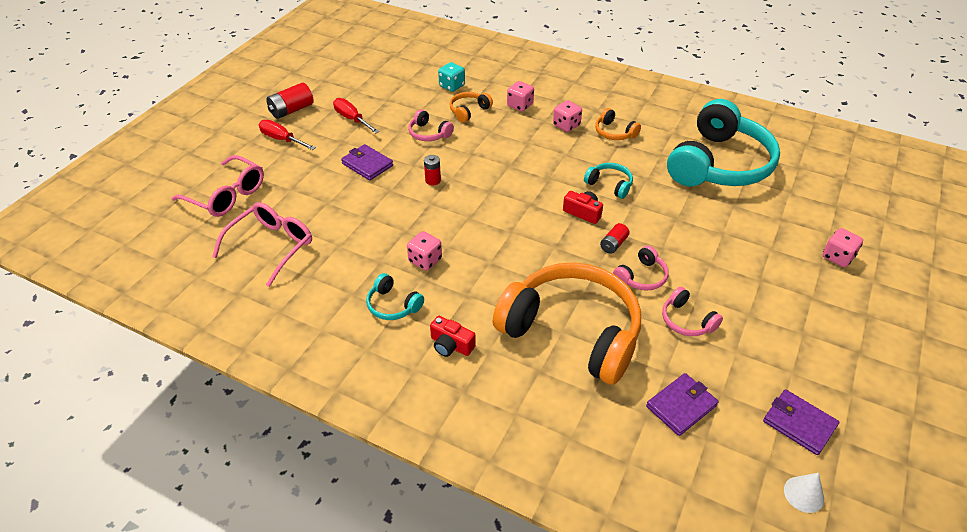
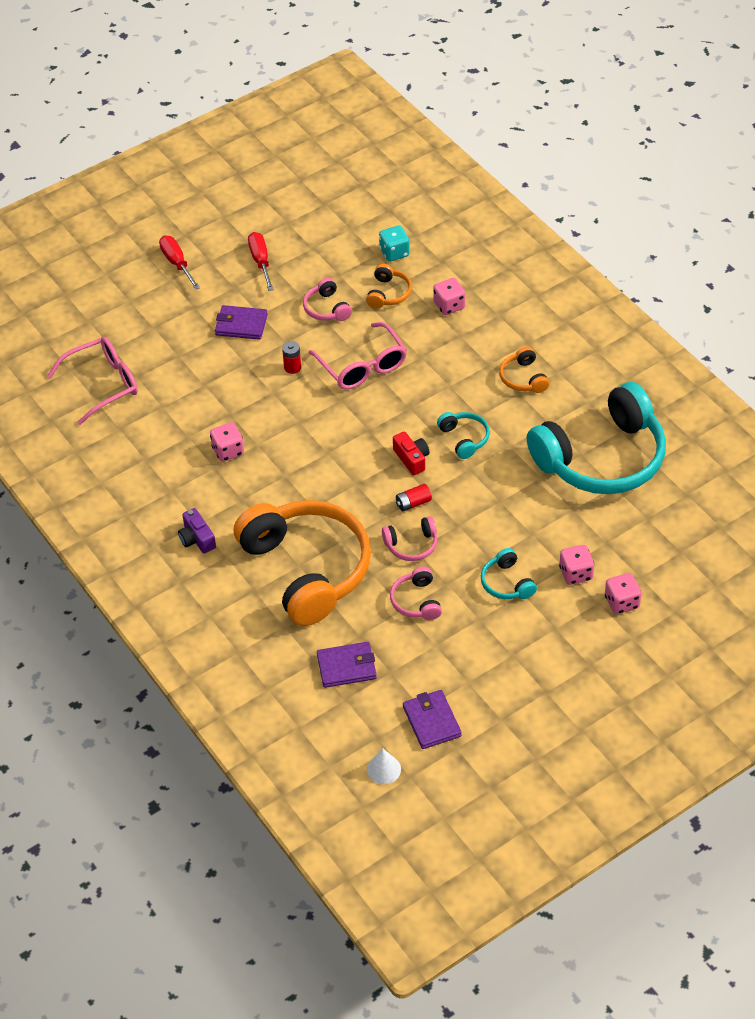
camera: 30 degrees right, 5 degrees up
pink glasses [172,155,264,217] -> pink glasses moved to [309,322,407,389]
red battery [266,83,314,119] -> none
purple wallet [341,144,393,181] -> purple wallet turned 60 degrees counterclockwise [215,305,268,340]
turquoise headphones [366,273,424,320] -> turquoise headphones moved to [481,548,537,599]
red camera [430,316,476,357] -> purple camera [178,508,216,553]
orange headphones [449,92,493,122] -> orange headphones turned 120 degrees clockwise [366,264,412,309]
pink dice [553,100,582,132] -> pink dice moved to [559,545,594,585]

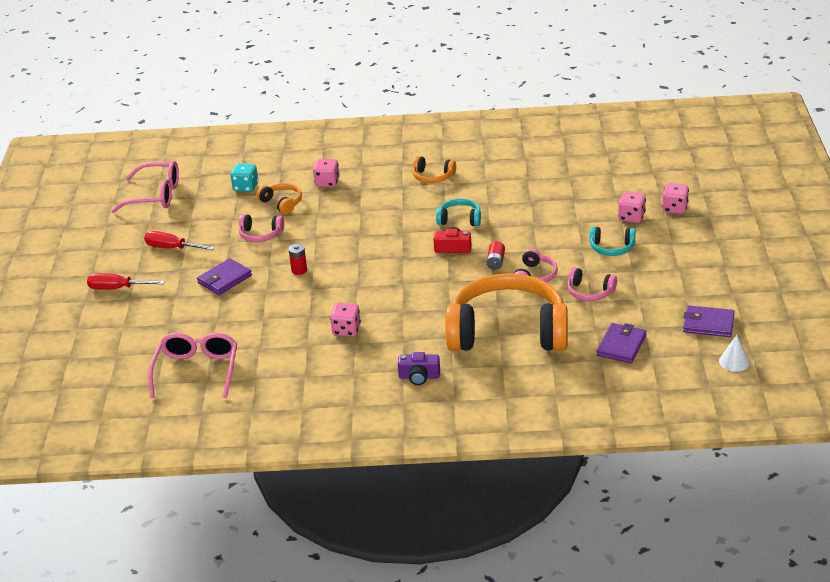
camera: 55 degrees left, 15 degrees down
pink glasses [309,322,407,389] -> pink glasses moved to [111,161,179,213]
turquoise headphones [527,382,666,494] -> none

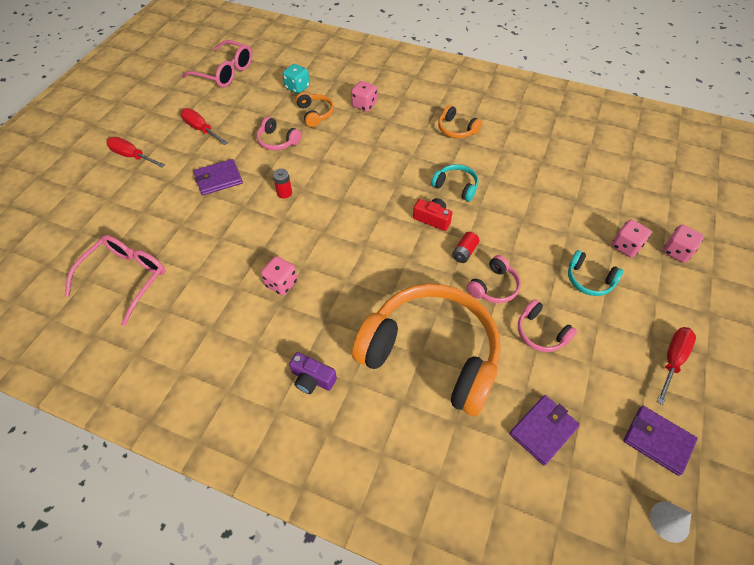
camera: 20 degrees right, 20 degrees up
none -> red screwdriver [657,327,696,405]

